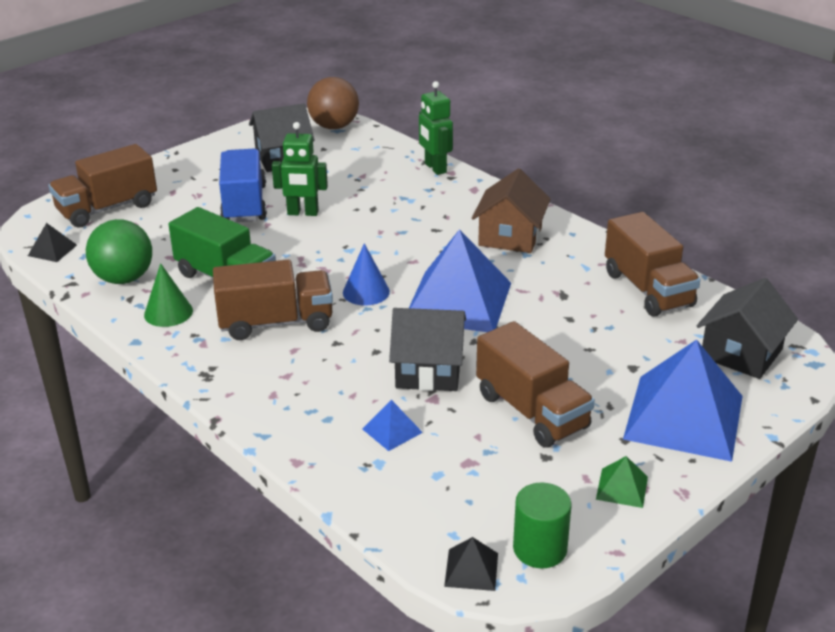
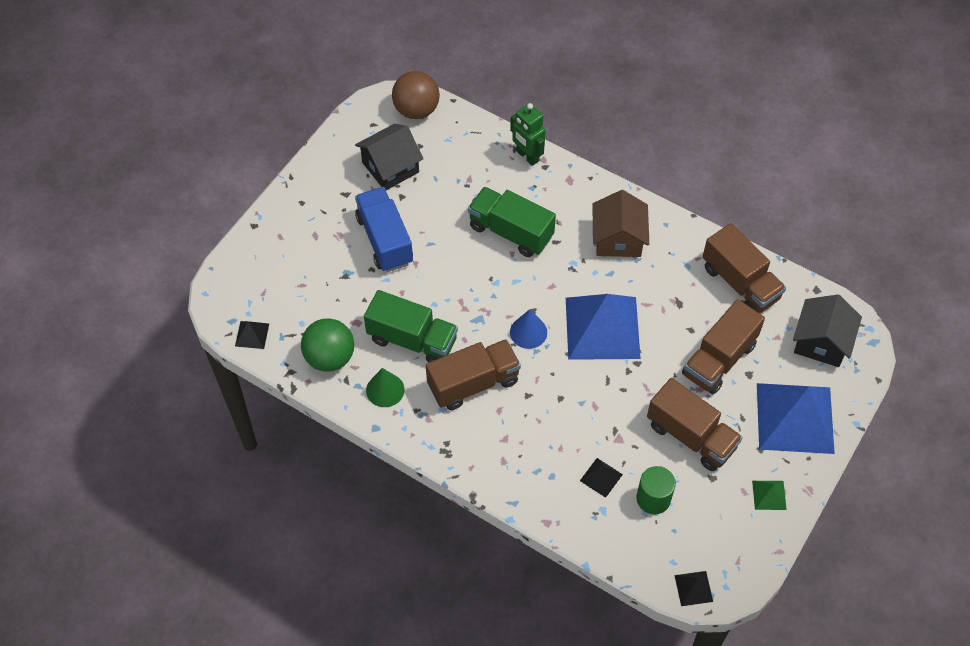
camera: 15 degrees left, 25 degrees up
brown truck [49,144,157,227] -> brown truck moved to [682,299,765,395]
green robot [272,122,328,216] -> none
blue pyramid [362,400,423,451] -> black pyramid [580,458,623,498]
black house [389,308,466,391] -> none
green cylinder [513,483,572,568] -> green cylinder moved to [636,466,676,514]
none -> green truck [468,187,556,257]

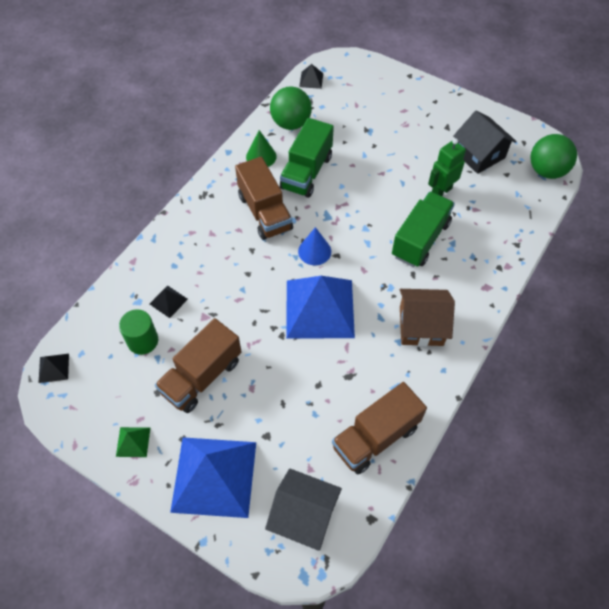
camera: 90 degrees right, 0 degrees up
blue truck [355,187,413,272] -> none
brown ball [392,71,440,119] -> green ball [530,134,577,179]
green robot [510,103,546,166] -> green robot moved to [428,138,466,196]
brown truck [682,299,765,395] -> none

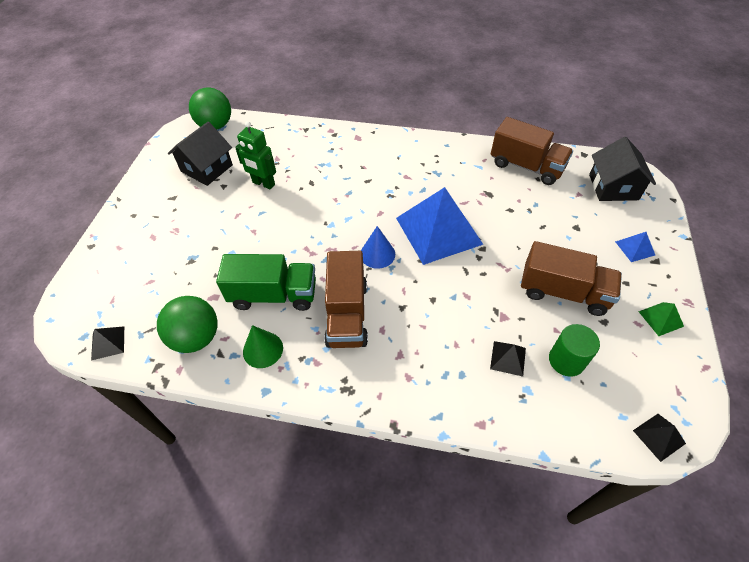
camera: 110 degrees left, 5 degrees down
blue pyramid [170,437,256,518] -> blue pyramid [615,232,655,262], size x0.41
brown truck [235,157,293,240] -> brown truck turned 135 degrees clockwise [324,251,368,348]
green truck [392,192,455,267] -> none
brown house [400,289,455,346] -> none

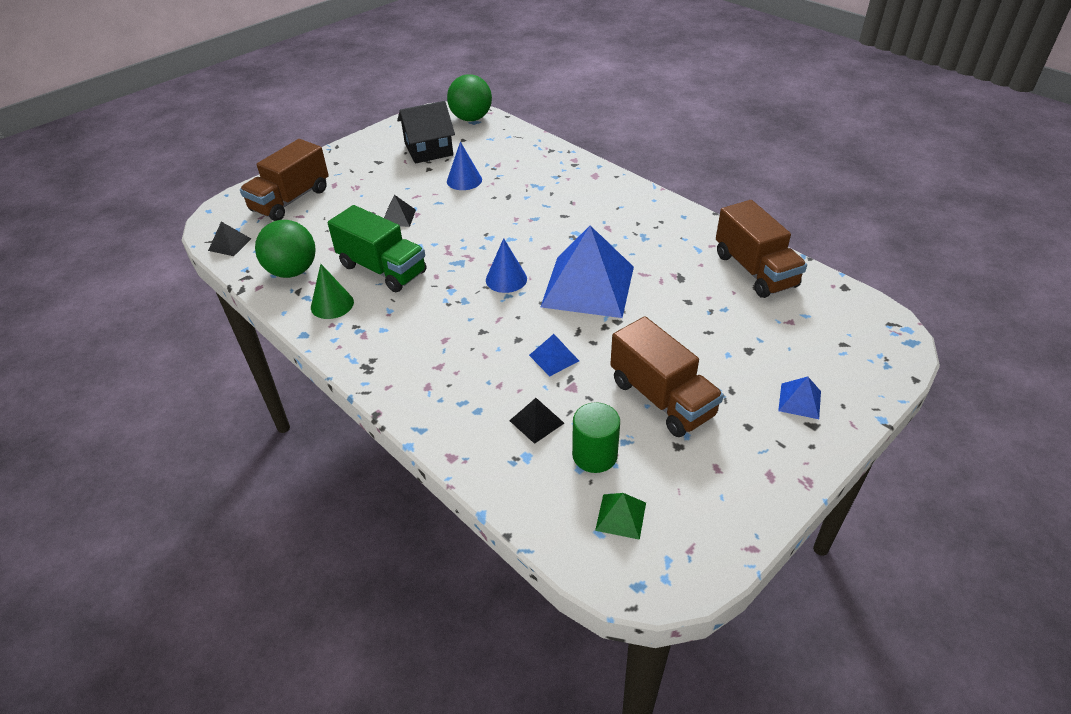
camera: 35 degrees right, 10 degrees down
green robot [235,121,276,189] -> blue cone [447,142,482,190]
brown truck [324,251,368,348] -> brown truck moved to [240,139,329,221]
black house [589,137,656,201] -> none
black pyramid [633,414,686,462] -> black pyramid moved to [384,195,416,227]
green pyramid [638,302,684,336] -> green pyramid moved to [595,493,646,540]
none -> blue pyramid [529,334,579,376]

